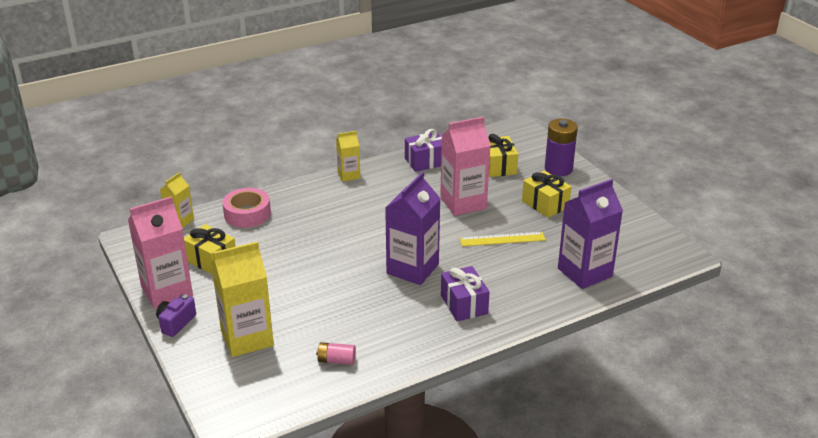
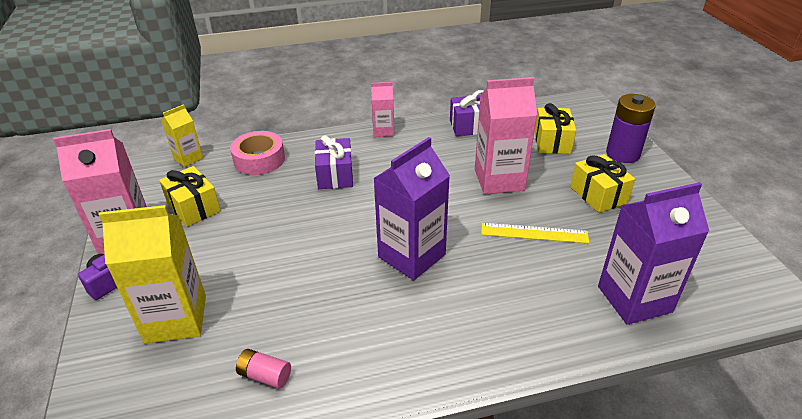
camera: 15 degrees right, 5 degrees up
yellow carton [336,131,360,182] -> pink carton [371,82,394,137]
purple gift [441,266,490,321] -> purple gift moved to [315,135,353,189]

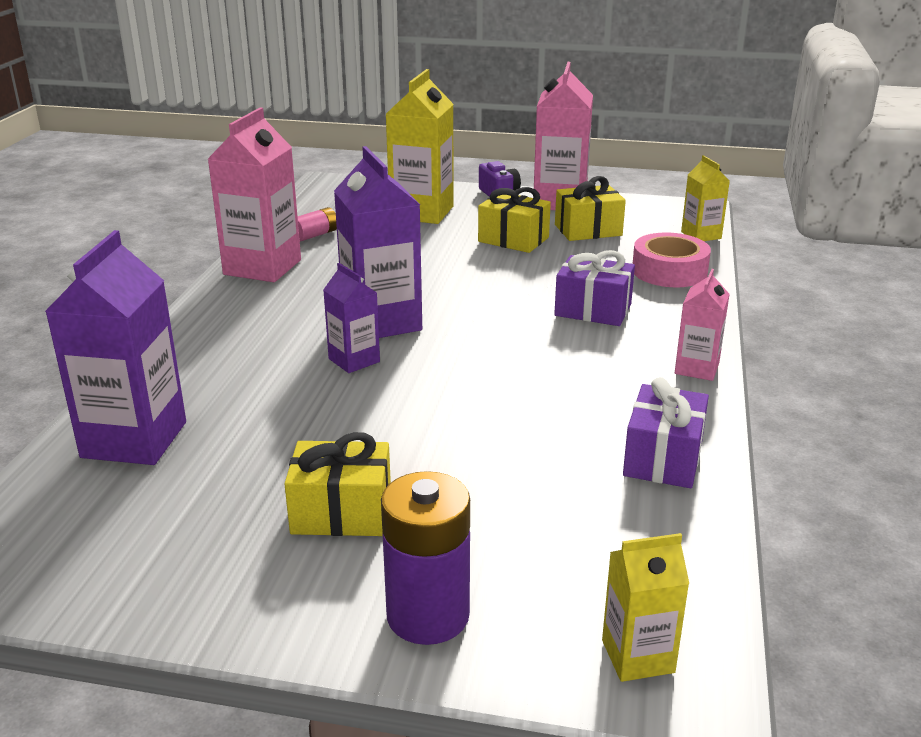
camera: 115 degrees right, 10 degrees down
pink carton [475,77,537,194] -> pink carton moved to [208,107,301,282]
yellow ruler [481,223,589,243] -> none
yellow gift [534,103,576,154] -> yellow gift moved to [478,187,551,253]
none -> purple carton [323,263,380,373]
none -> yellow carton [602,533,689,682]

